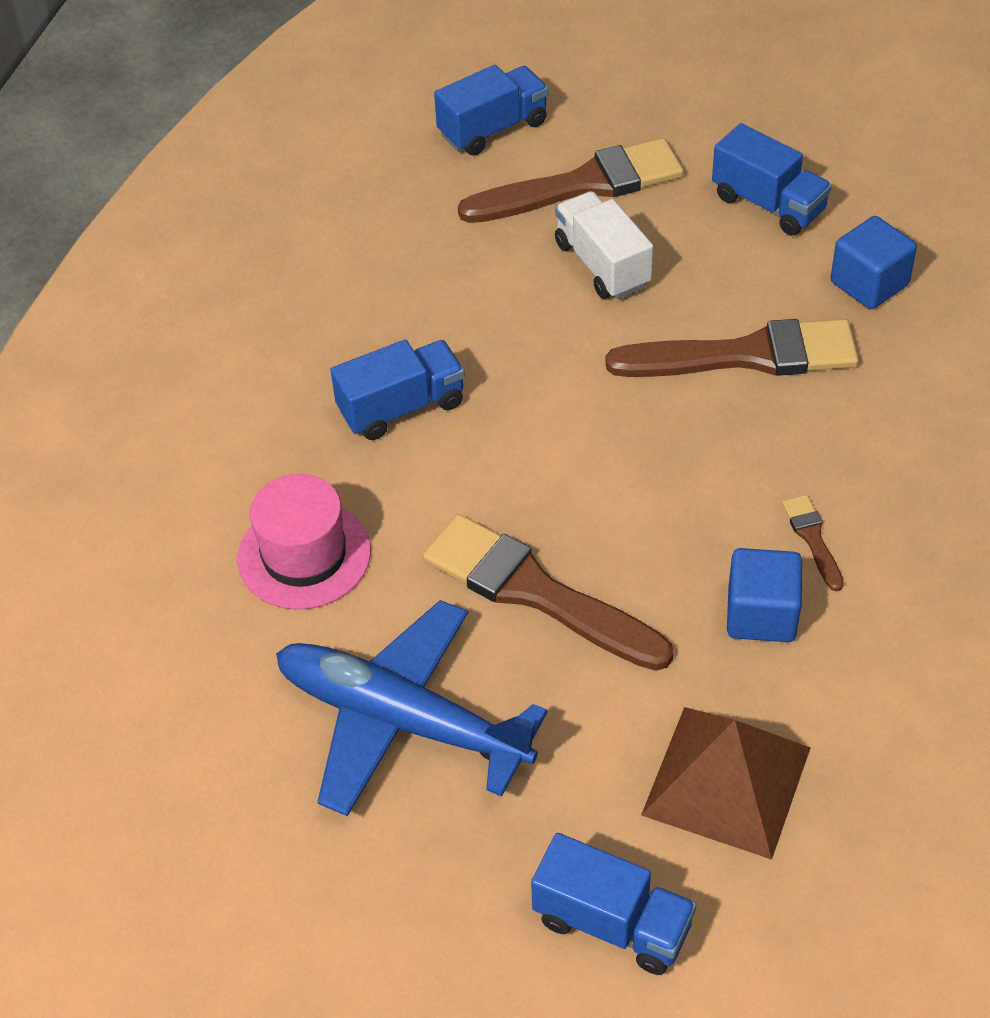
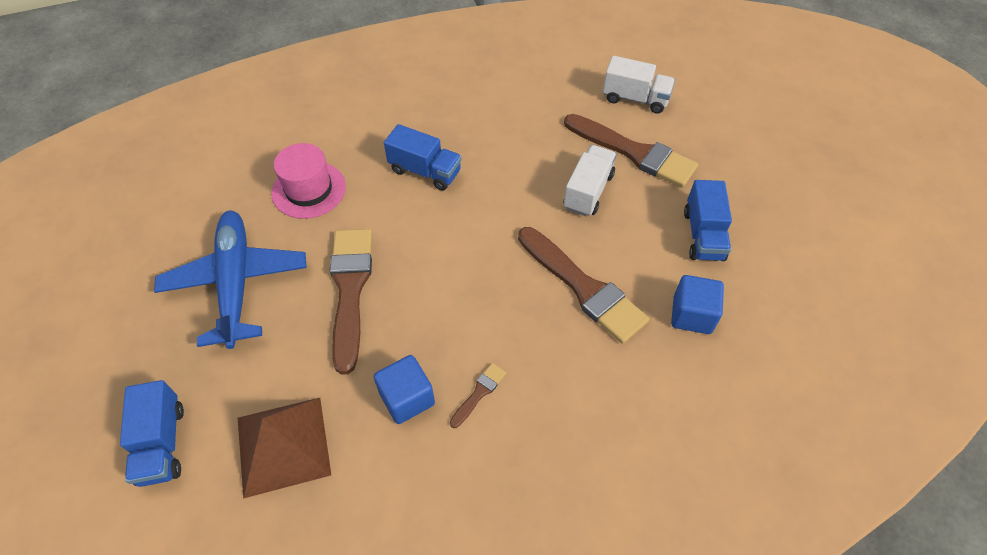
camera: 50 degrees right, 5 degrees up
blue truck [434,65,548,156] -> white truck [603,56,675,114]

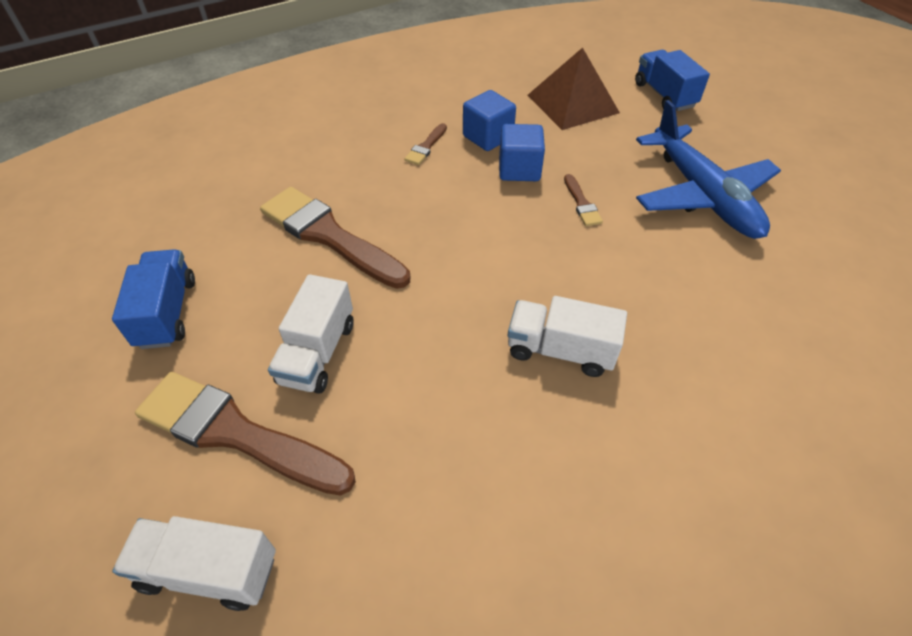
camera: 170 degrees right, 5 degrees down
pink hat [271,143,346,219] -> none
brown brush [330,229,372,375] -> brown brush [564,174,603,226], size x0.44
blue truck [384,124,462,191] -> white truck [508,296,627,377]
blue cube [671,275,724,334] -> blue cube moved to [499,124,545,181]

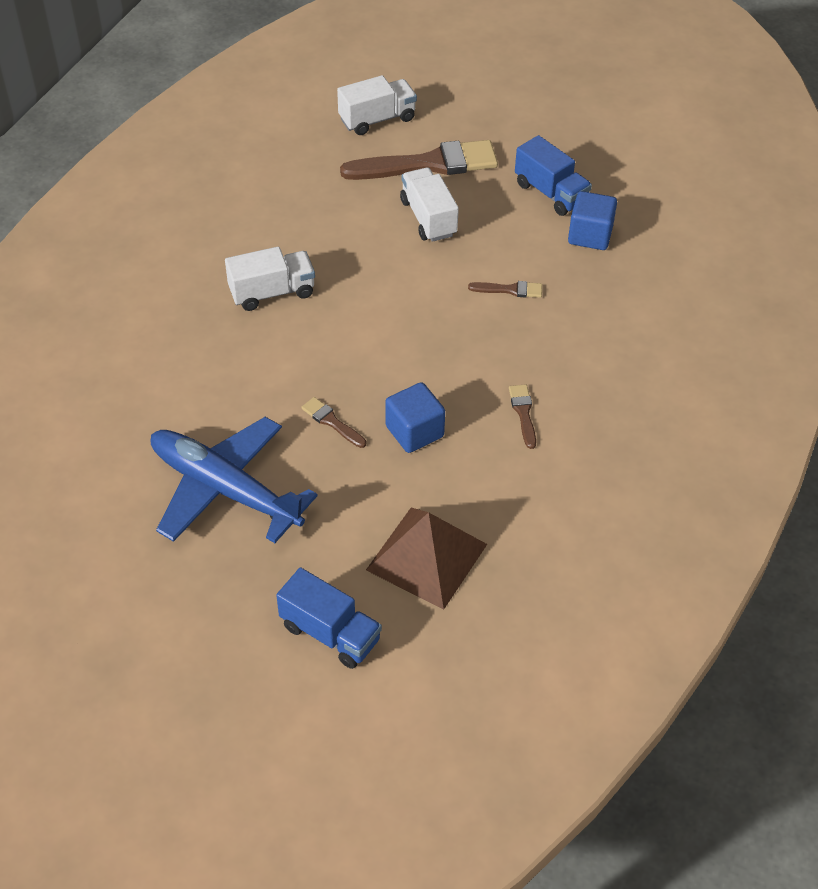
camera: 145 degrees right, 0 degrees up
brown brush [260,187,410,289] -> brown brush [468,281,542,298], size x0.44
blue cube [463,90,516,151] -> blue cube moved to [568,191,617,250]

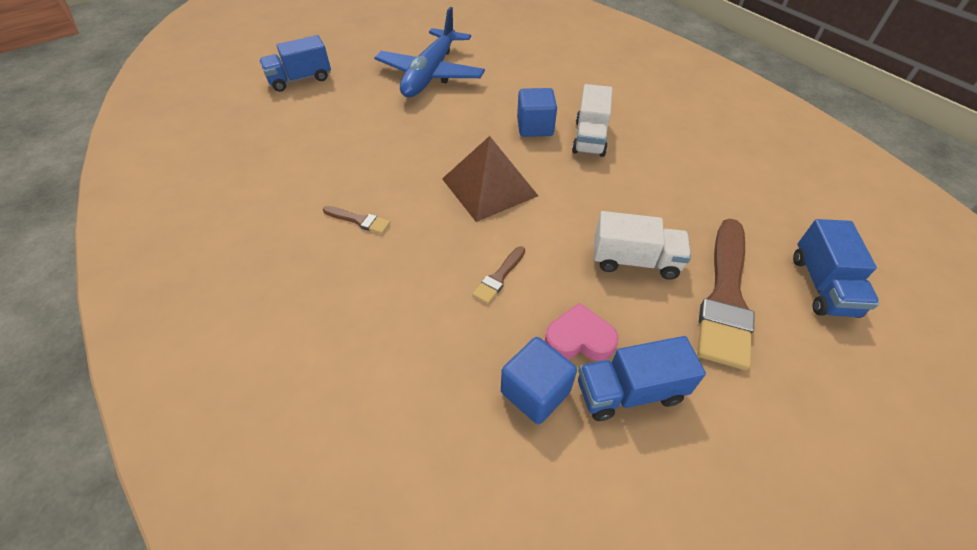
camera: 120 degrees right, 0 degrees up
blue plane [151,417,318,543] -> blue plane turned 135 degrees clockwise [375,7,485,98]
brown brush [301,397,366,448] -> none
white truck [337,75,417,135] -> blue truck [793,219,879,318]
brown pyramid [366,507,487,610] -> brown pyramid moved to [442,136,538,222]
blue cube [385,382,445,453] -> blue cube moved to [517,88,557,137]
none -> pink heart [545,303,618,361]

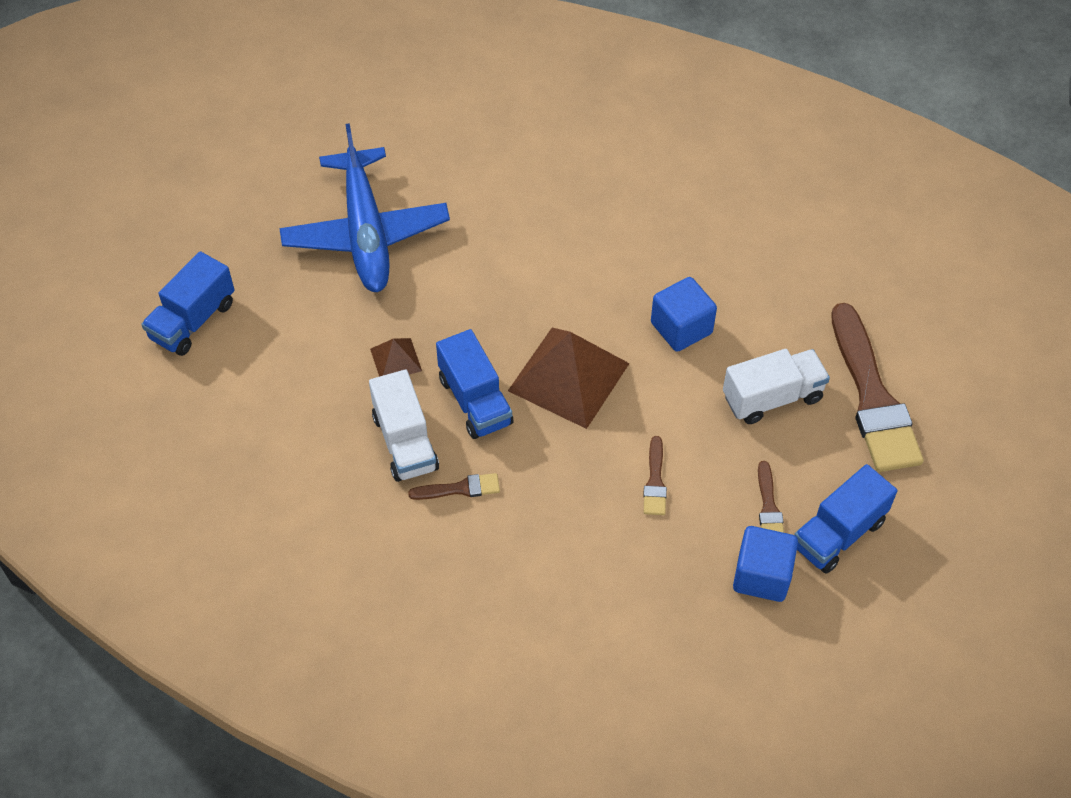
camera: 30 degrees left, 5 degrees up
blue cube [517,88,557,137] -> blue cube moved to [651,277,717,352]
pink heart [545,303,618,361] -> brown brush [758,461,784,533]
white truck [572,84,612,157] -> white truck moved to [369,370,439,482]
blue truck [793,219,879,318] -> blue truck moved to [436,329,514,439]
none -> brown pyramid [370,338,422,377]

